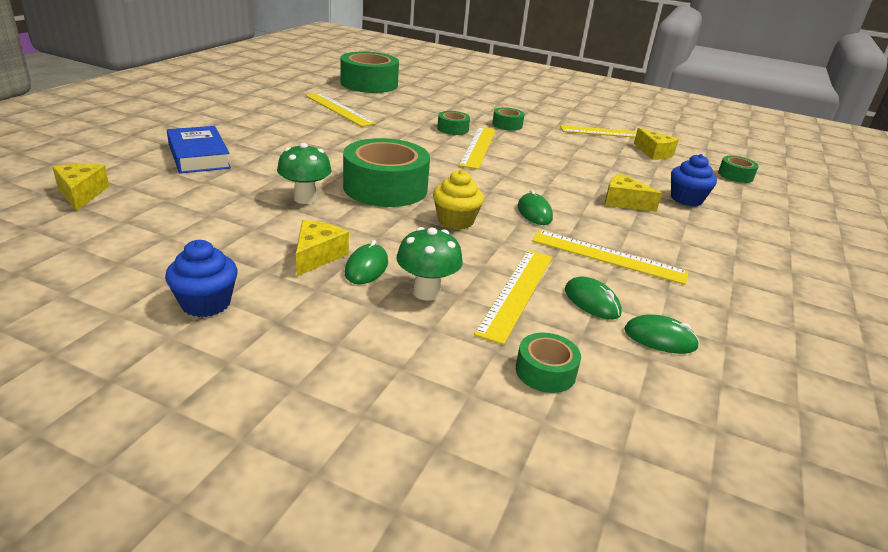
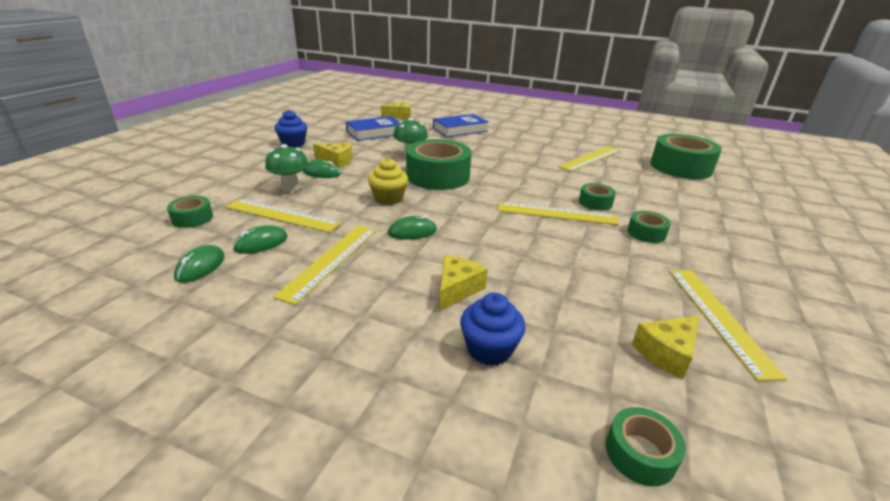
camera: 90 degrees right, 0 degrees up
none -> blue book [346,116,399,141]

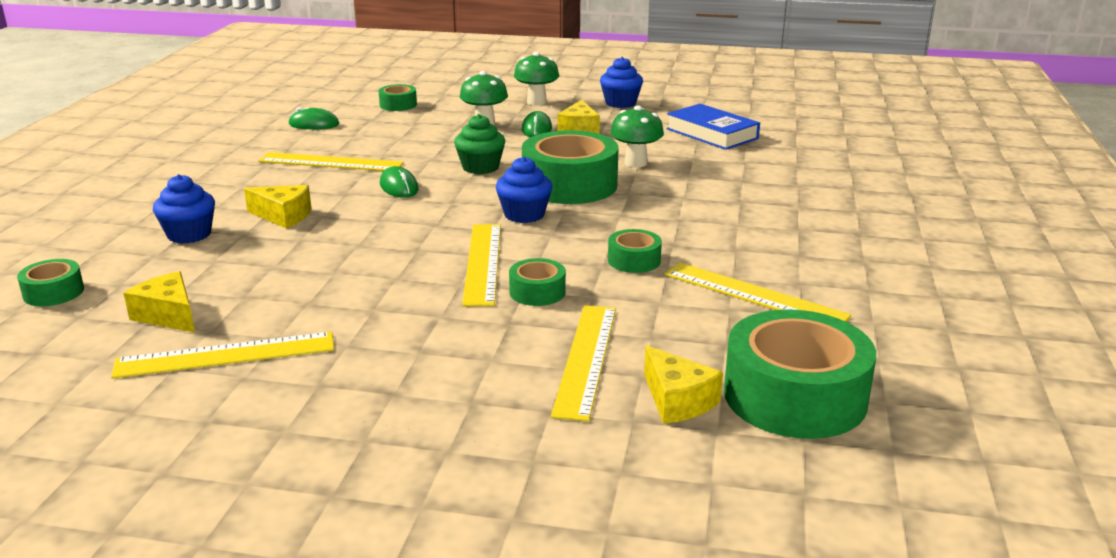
camera: 80 degrees right, 5 degrees down
yellow ruler [226,199,341,233] -> yellow ruler moved to [551,305,616,422]
green mouse [233,225,288,254] -> none
yellow cupcake [368,158,408,205] -> green cupcake [454,114,505,174]
yellow cheese [381,101,411,119] -> yellow cheese moved to [644,346,723,424]
blue book [433,114,489,137] -> none
green tape [627,211,671,243] -> green tape moved to [608,229,662,273]
none -> blue cupcake [496,156,553,223]
none -> green mushroom [514,52,559,106]

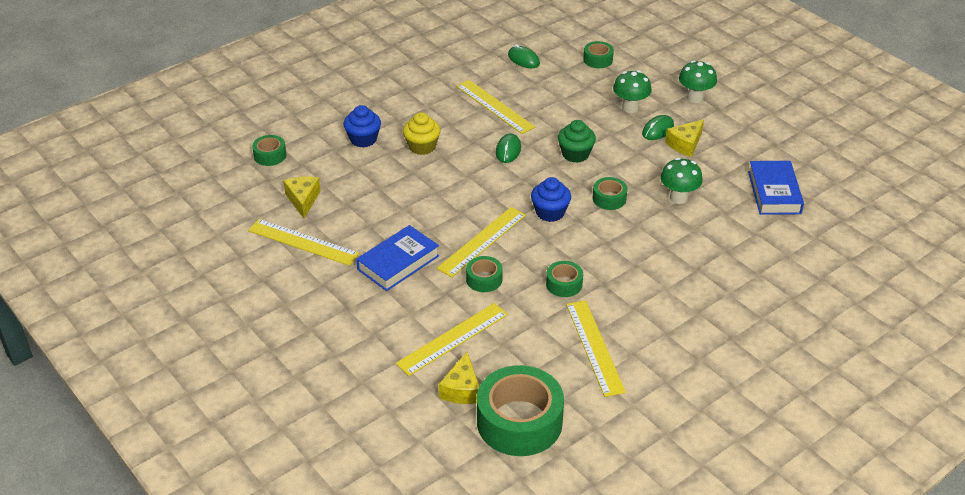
camera: 40 degrees right, 15 degrees up
yellow cheese [244,185,312,229] -> yellow cupcake [403,112,441,155]
green tape [522,130,619,204] -> green tape [593,177,627,210], size x0.47
blue cupcake [600,57,643,108] -> none
none -> blue book [356,225,439,291]

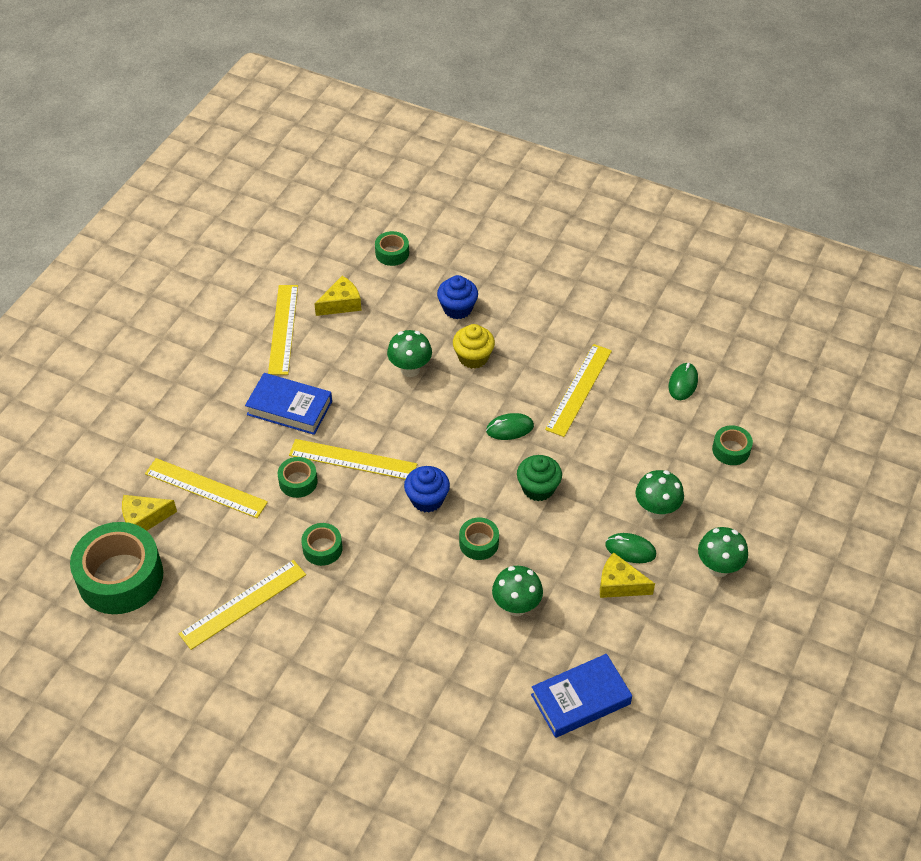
camera: 65 degrees right, 10 degrees up
none -> green mushroom [387,330,432,377]

